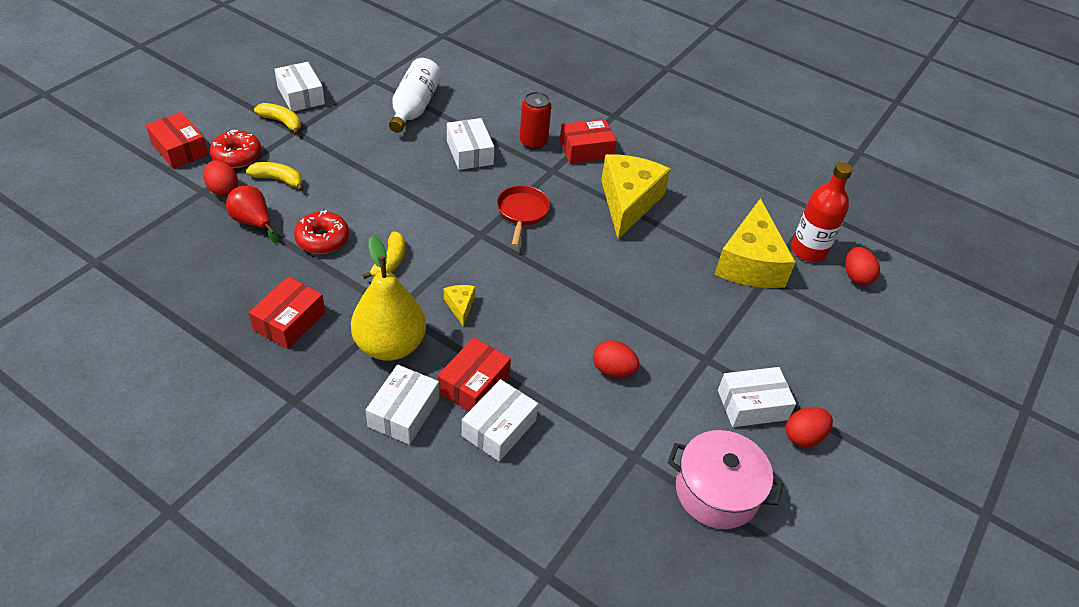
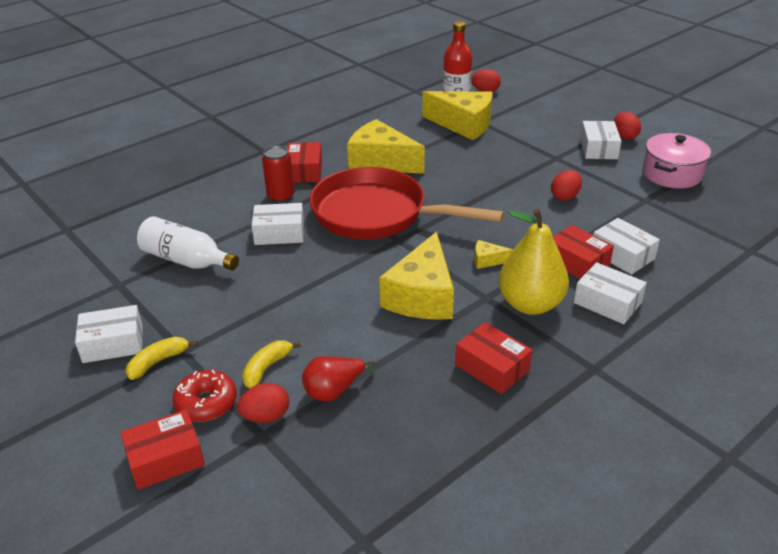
camera: 70 degrees left, 10 degrees down
red donut [294,210,349,254] -> none
yellow banana [362,232,405,279] -> yellow cheese [379,232,454,320]
red pan [497,185,550,247] -> red pan [310,167,504,239], size x2.29

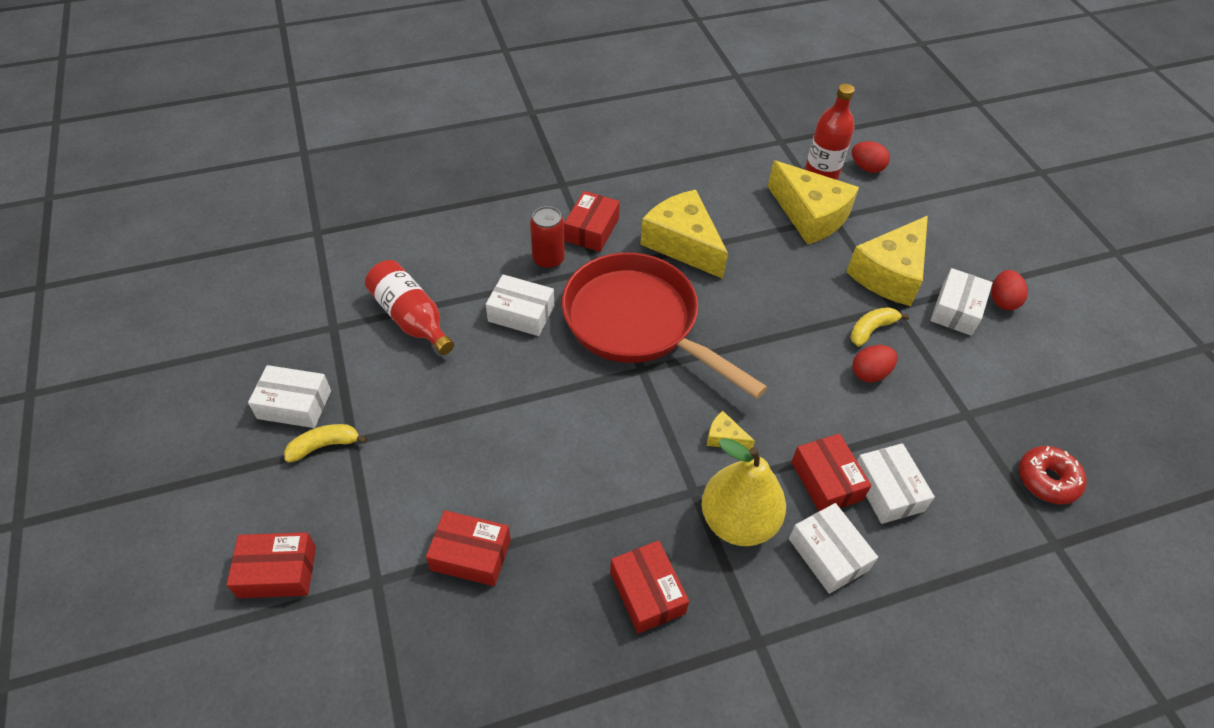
camera: 20 degrees right, 15 degrees up
white bottle [137,216,239,271] -> red bottle [365,260,454,355]
red donut [172,370,237,422] -> red donut moved to [1019,446,1087,504]
red egg [237,383,289,423] -> none
yellow banana [242,340,301,389] -> yellow banana moved to [850,307,909,347]
red pear [302,356,375,402] -> red box [426,510,511,586]
yellow cheese [379,232,454,320] -> yellow cheese moved to [846,216,928,306]
pink pot [643,133,711,189] -> none

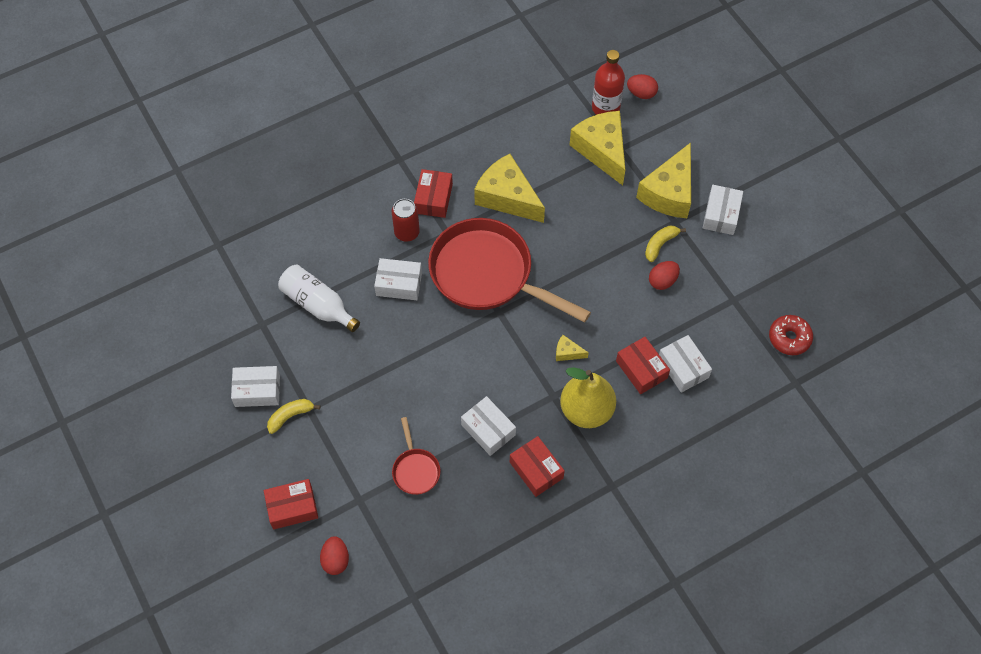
camera: 10 degrees left, 10 degrees up
red bottle [365,260,454,355] -> white bottle [278,265,360,332]
red box [426,510,511,586] -> red pan [392,417,440,495]
yellow cheese [768,160,859,245] -> yellow cheese turned 150 degrees counterclockwise [570,111,625,186]
white box [789,503,878,594] -> white box moved to [461,396,516,456]
red egg [991,270,1028,310] -> red egg moved to [320,536,349,575]

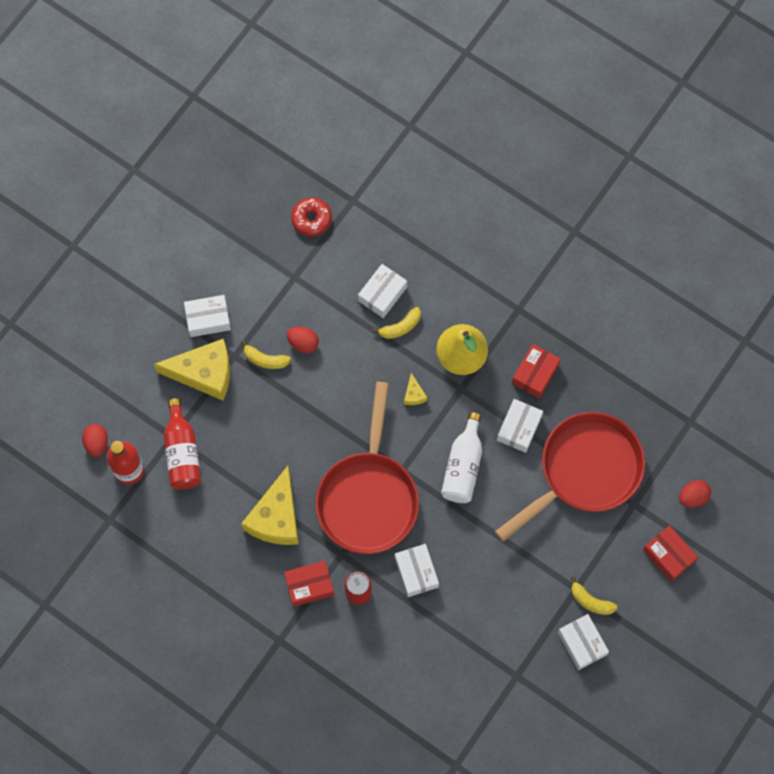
camera: 115 degrees left, 10 degrees up
white bottle [278,265,360,332] -> white bottle moved to [441,412,482,503]
red pan [392,417,440,495] -> red pan [495,412,645,541], size x2.29
yellow cheese [570,111,625,186] -> red bottle [164,398,201,490]
red box [616,337,670,394] -> yellow banana [373,307,421,339]

